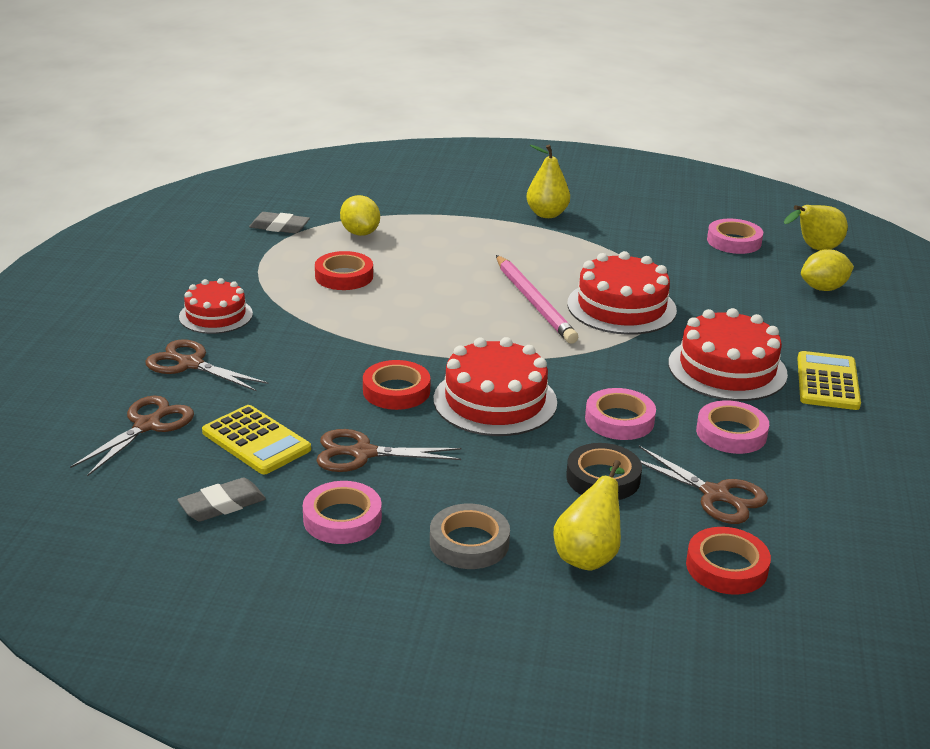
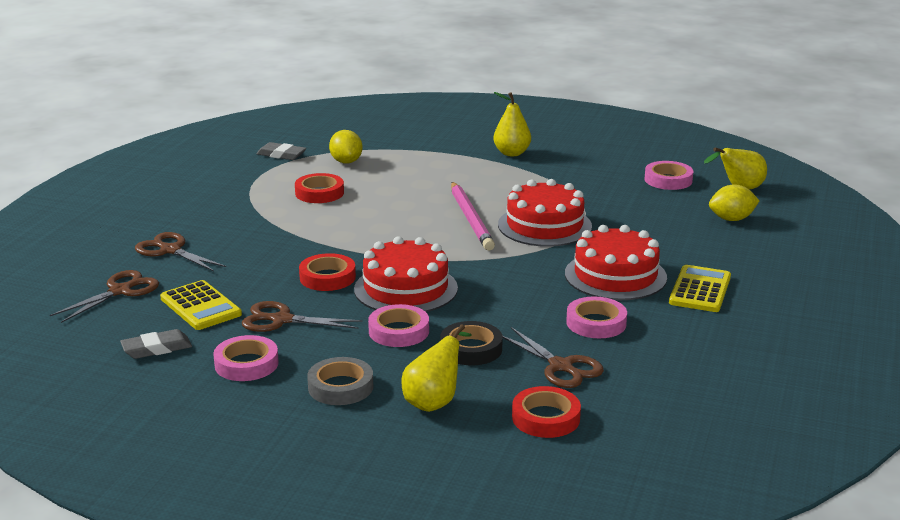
camera: 10 degrees right, 5 degrees down
red cake [179,278,253,334] -> none
pink tape [585,388,656,440] -> pink tape moved to [368,304,429,347]

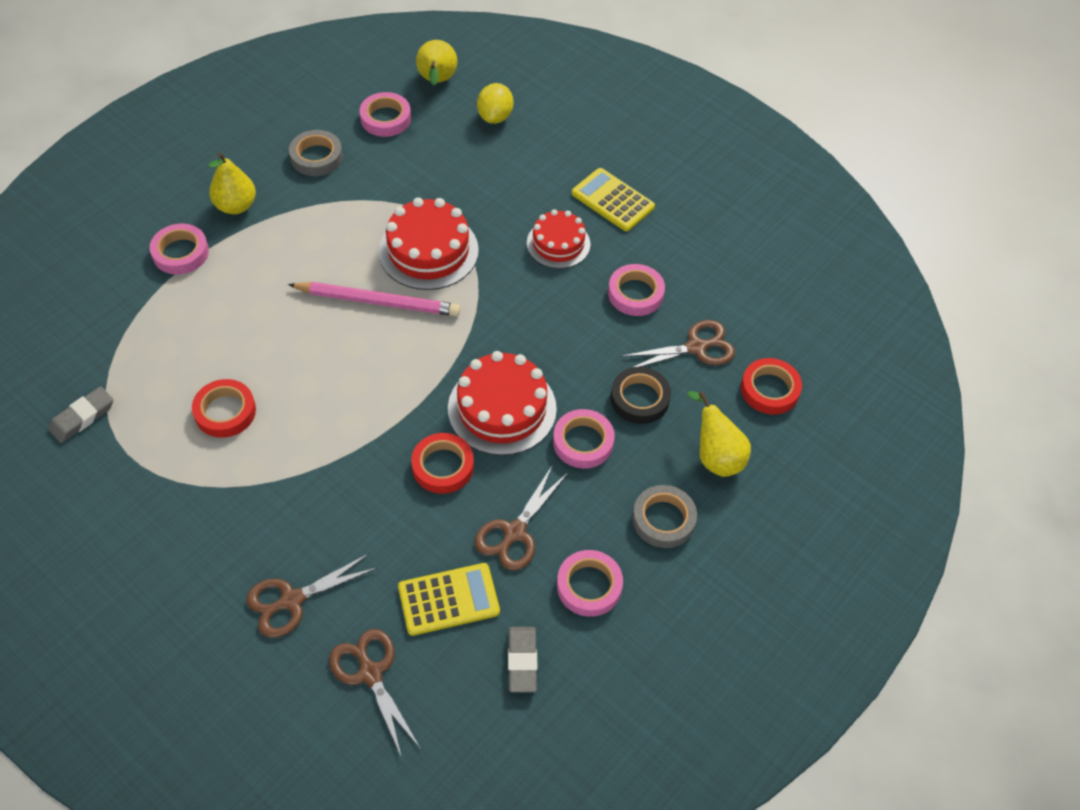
camera: 70 degrees left, 30 degrees up
yellow lemon [329,130,363,164] -> none
red cake [565,225,667,300] -> red cake [527,209,590,269], size x0.65
none -> pink tape [150,224,209,274]
none -> grey tape [289,130,343,176]

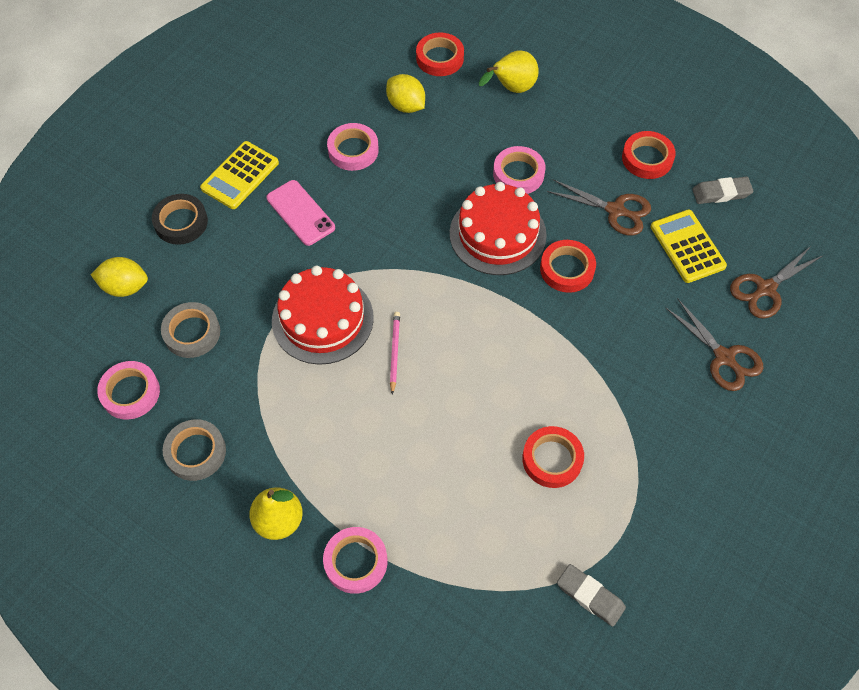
camera: 95 degrees left, 5 degrees up
pink pencil [288,282,460,316] -> pink pencil [390,312,400,395], size x0.52
yellow pear [416,40,457,86] -> none
red cake [527,209,590,269] -> pink phone [266,180,335,246]
pink tape [557,550,623,617] -> red tape [622,131,676,179]
black tape [611,367,671,424] -> black tape moved to [152,194,208,245]
brown scissors [621,320,735,367] -> yellow lemon [386,74,425,113]
grey tape [632,485,697,548] -> grey tape moved to [161,302,220,358]

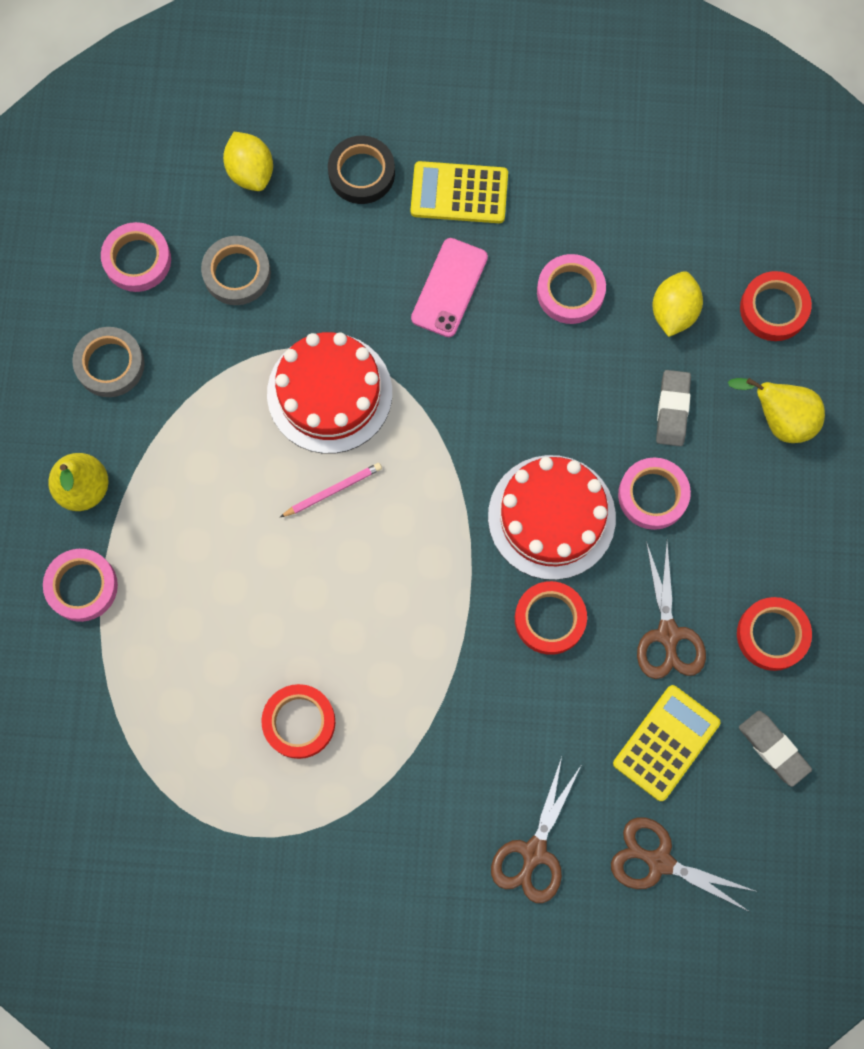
camera: 60 degrees right, 15 degrees up
grey eraser [557,564,626,627] -> grey eraser moved to [656,370,691,446]

